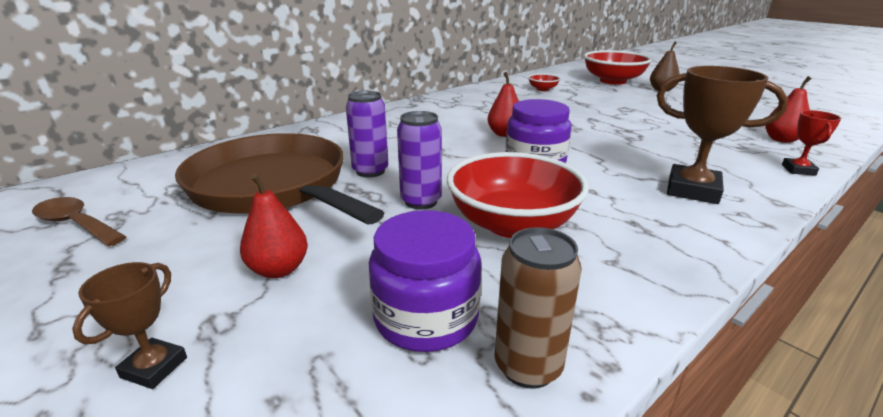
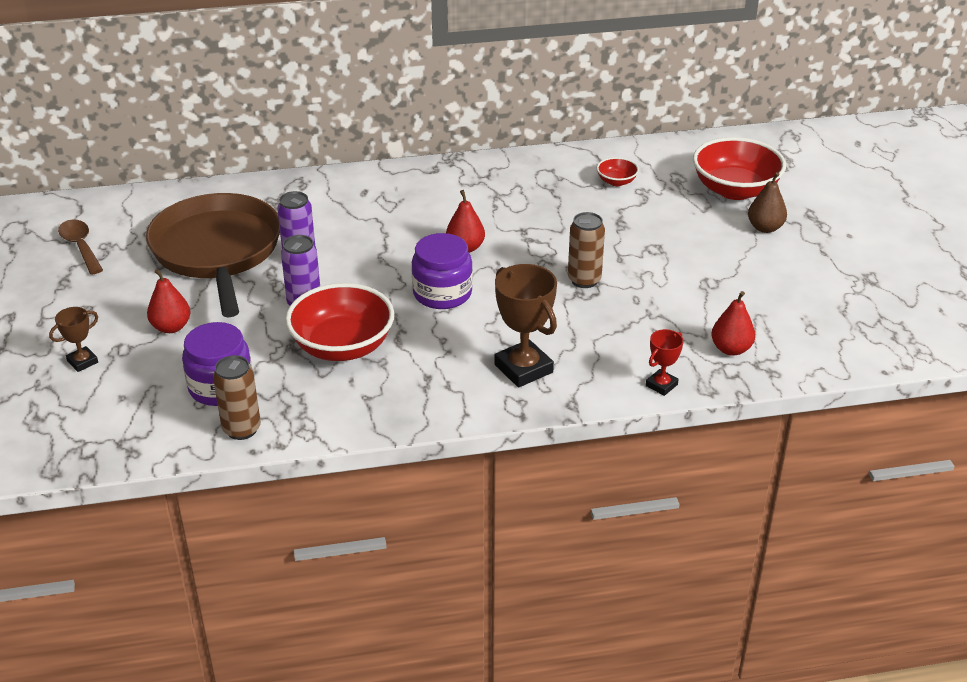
camera: 30 degrees right, 10 degrees up
none -> brown can [568,212,605,288]

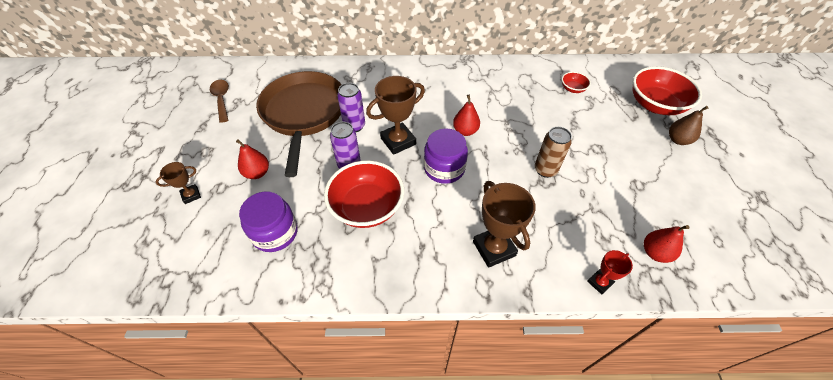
camera: 10 degrees right, 15 degrees up
brown can [213,355,261,440] -> none
none -> brown trophy [366,76,425,155]

